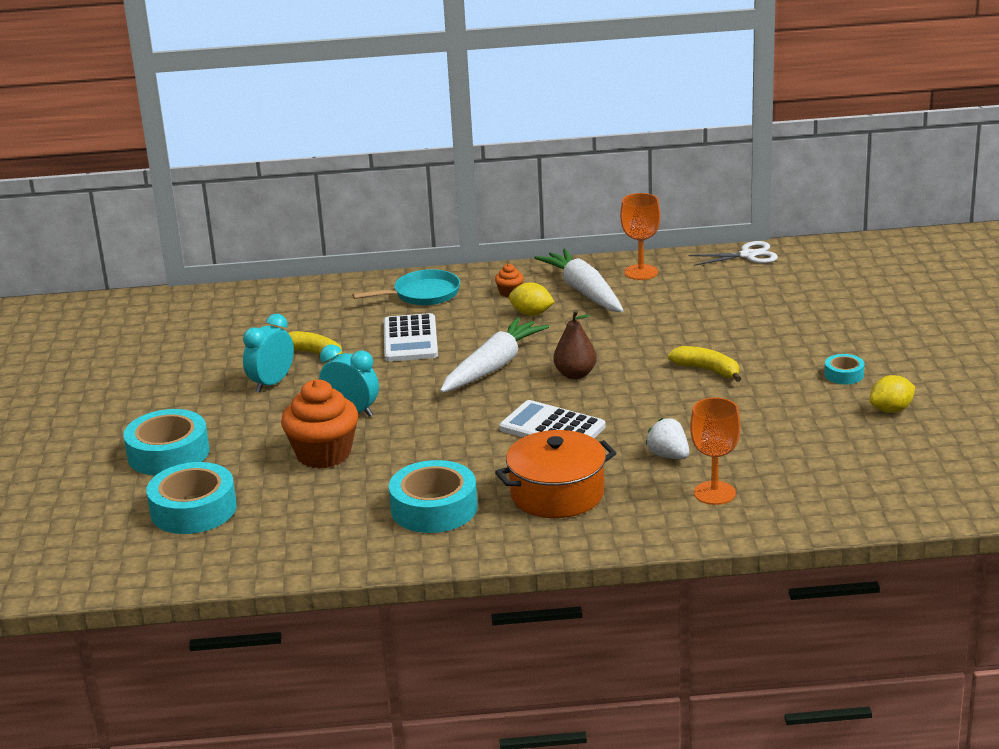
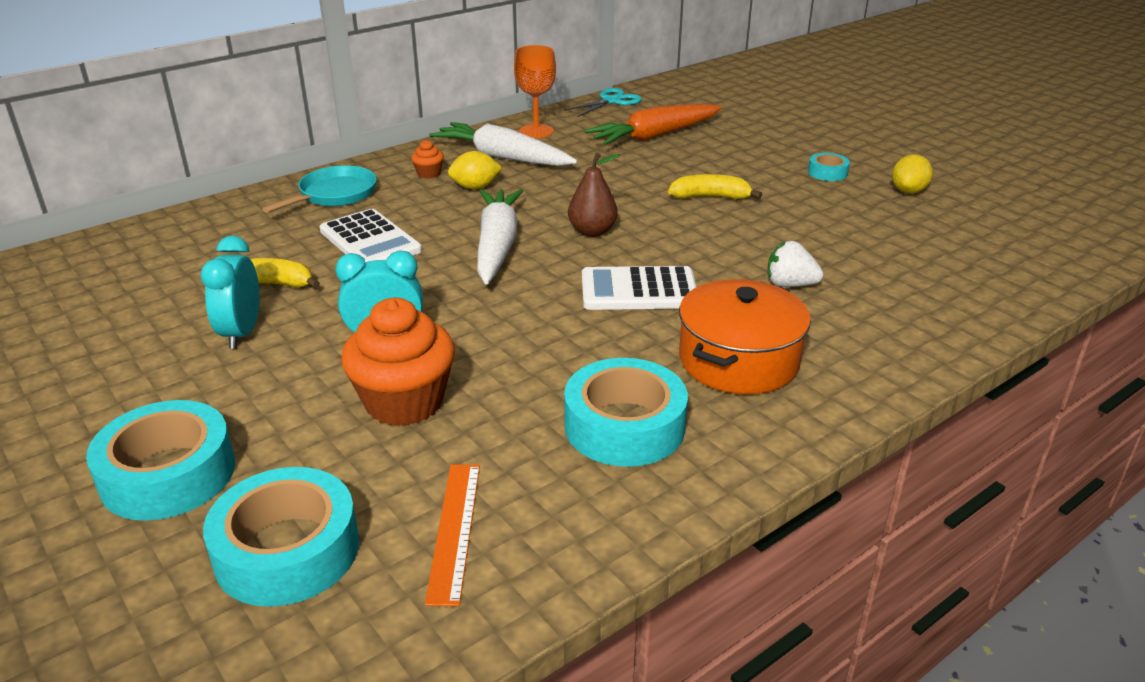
camera: 35 degrees left, 5 degrees up
white scissors [689,241,778,266] -> turquoise scissors [564,88,642,117]
orange goblet [690,398,741,505] -> none
none -> orange ruler [425,464,480,606]
none -> orange carrot [585,104,722,145]

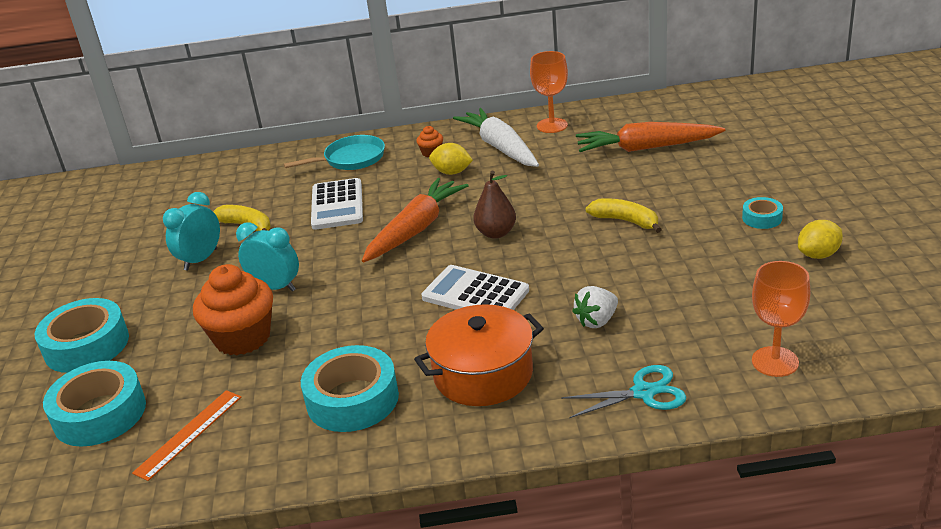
camera: 35 degrees right, 0 degrees up
white carrot [477,189,523,285] -> orange carrot [362,178,469,262]
turquoise scissors [564,88,642,117] -> turquoise scissors moved to [561,365,686,418]
white strawberry [768,241,824,287] -> white strawberry turned 90 degrees counterclockwise [572,286,618,328]
none -> orange goblet [752,261,810,377]

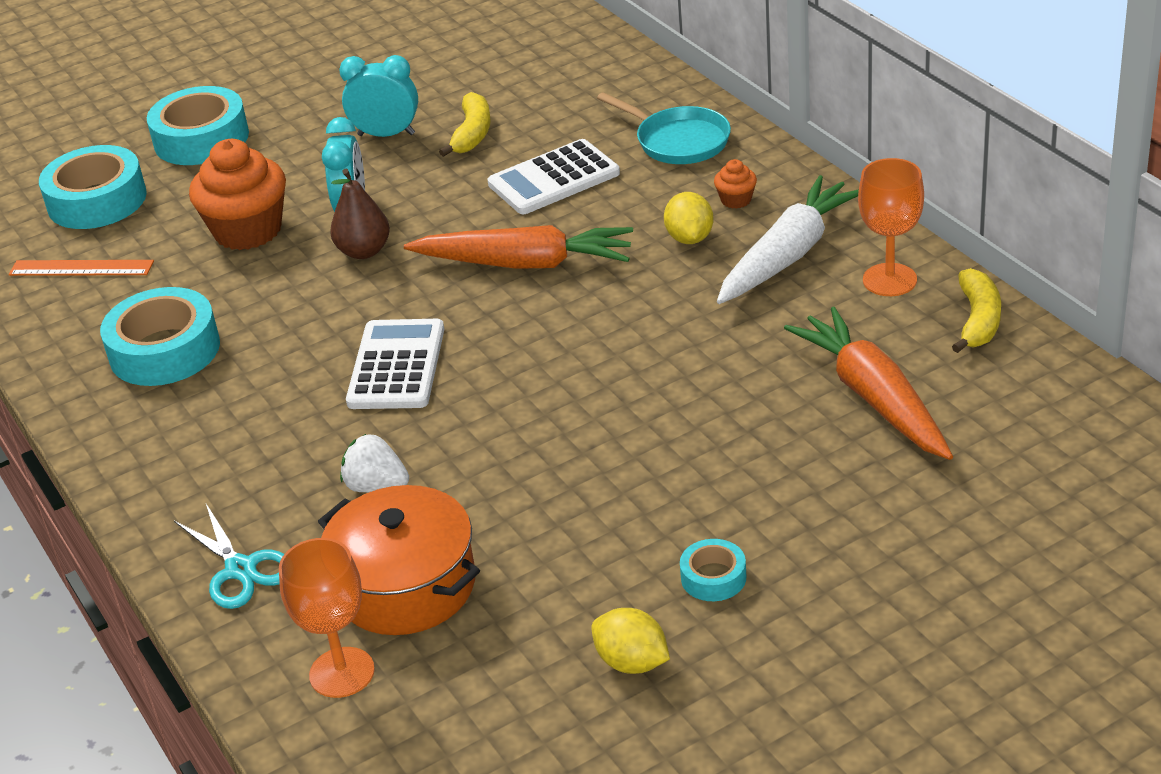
camera: 65 degrees right, 5 degrees up
orange pot [414,304,544,406] -> orange pot moved to [318,485,480,635]
brown pear [473,170,516,239] -> brown pear moved to [330,169,390,259]
yellow banana [585,198,662,233] -> yellow banana moved to [952,268,1001,353]

